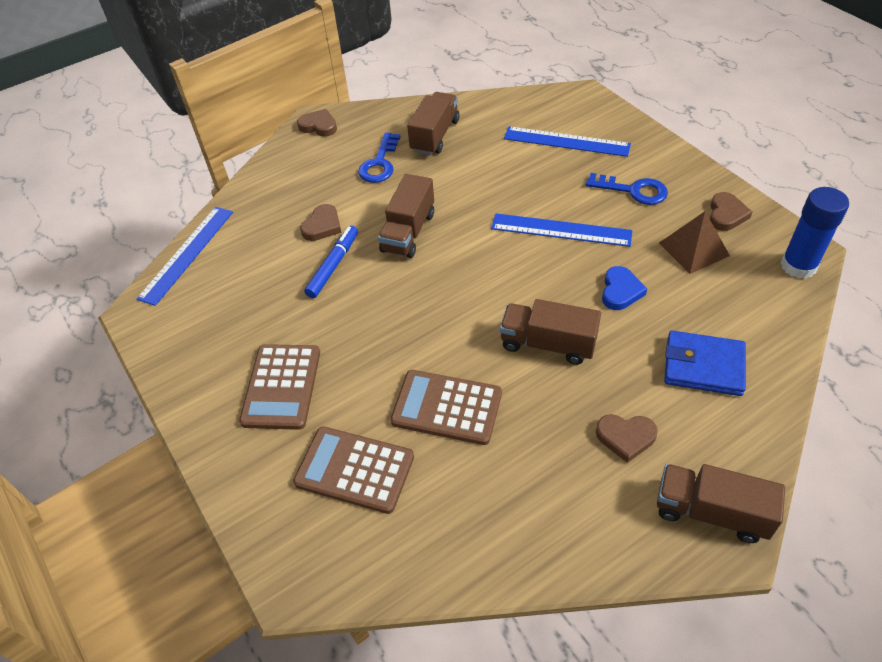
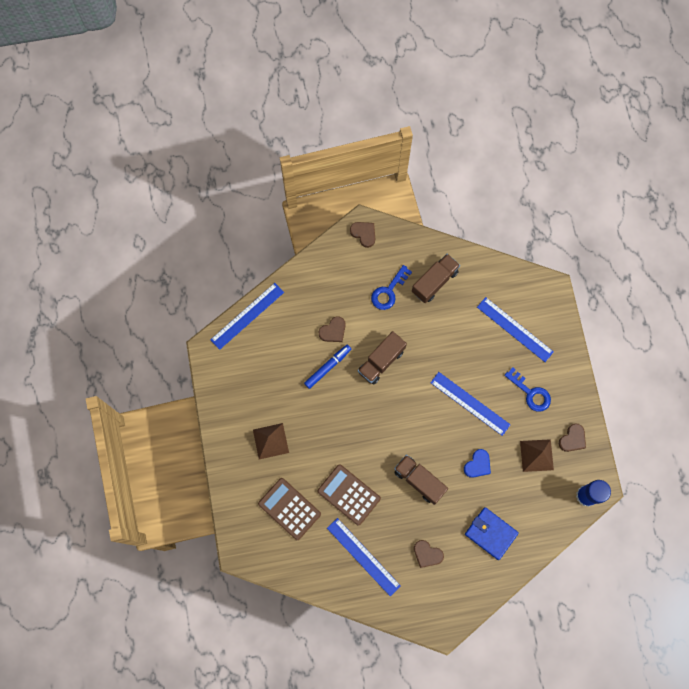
camera: 20 degrees right, 25 degrees up
brown calculator [239,344,320,430] -> brown pyramid [253,423,289,460]
brown truck [657,464,785,543] -> none
none -> blue ruler [327,518,401,596]

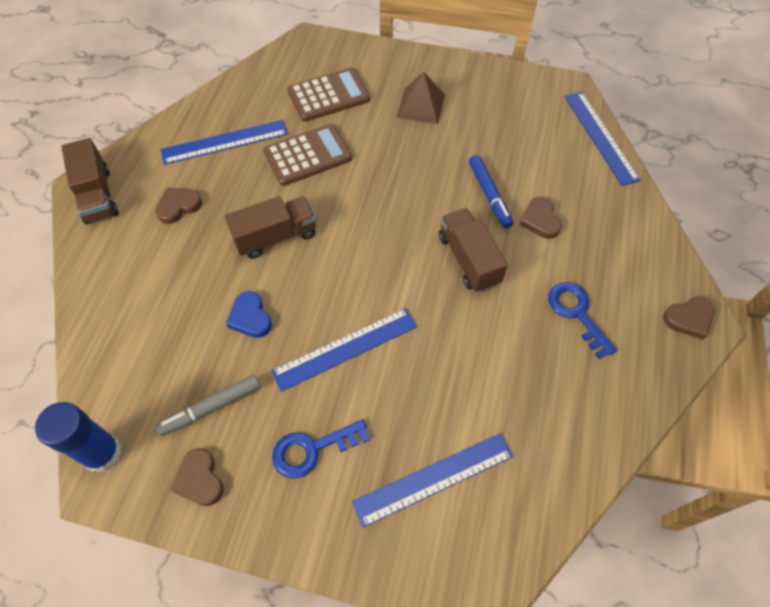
camera: 115 degrees right, 15 degrees down
brown truck [412,254,460,303] -> brown truck moved to [61,138,118,224]
blue wallet [465,507,519,560] -> none
brown pyramid [520,439,554,472] -> grey marker [156,375,260,436]

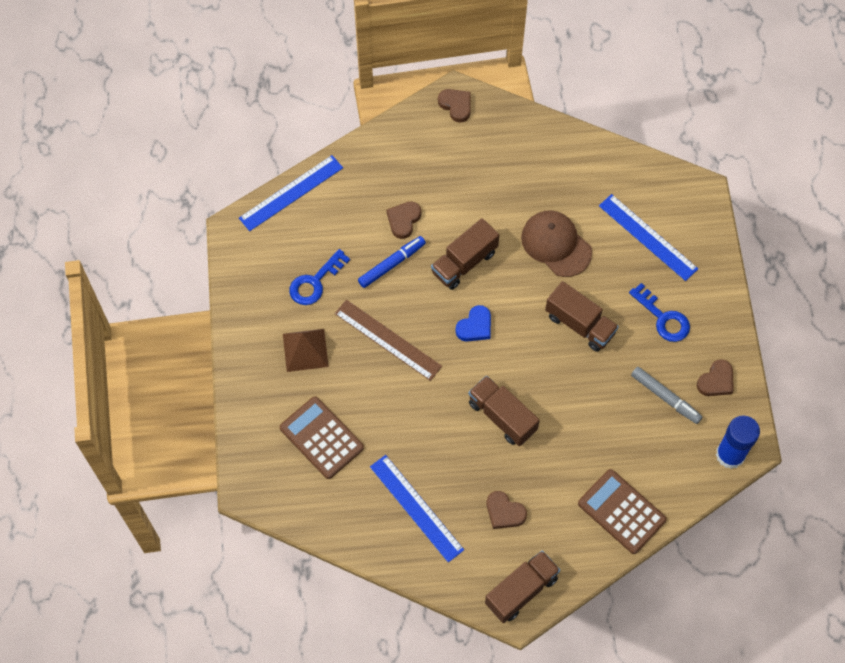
camera: 110 degrees left, 5 degrees up
blue heart [226,291,272,338] -> blue heart moved to [455,305,491,341]
brown calculator [263,124,352,186] -> brown calculator moved to [578,469,667,554]
blue ruler [271,308,417,392] -> brown truck [545,281,619,352]
brown heart [520,197,562,239] -> brown heart turned 150 degrees clockwise [386,201,421,239]
blue key [548,282,617,359] -> blue key moved to [289,249,350,305]
none -> brown ruler [335,300,442,381]
none -> brown cap [521,210,592,277]

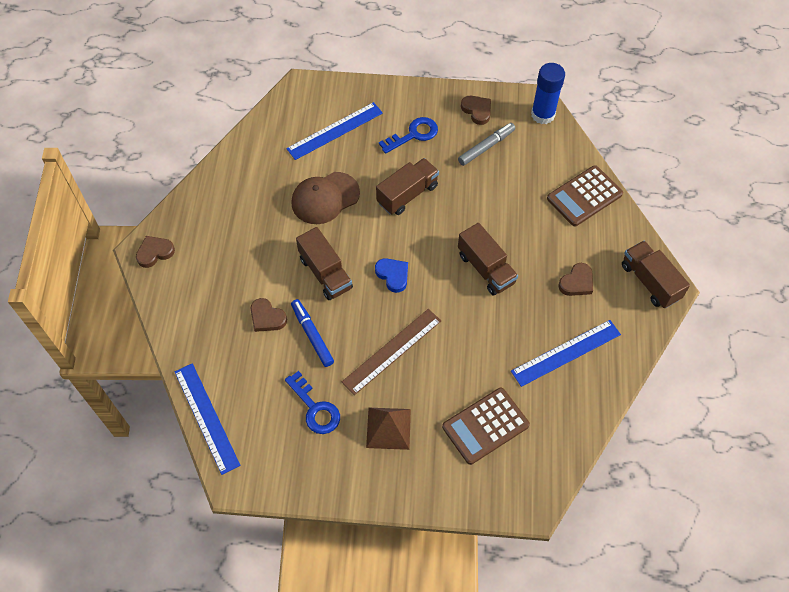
camera: 80 degrees left, 5 degrees down
brown truck [468,376,540,446] -> brown truck turned 90 degrees counterclockwise [458,223,518,295]

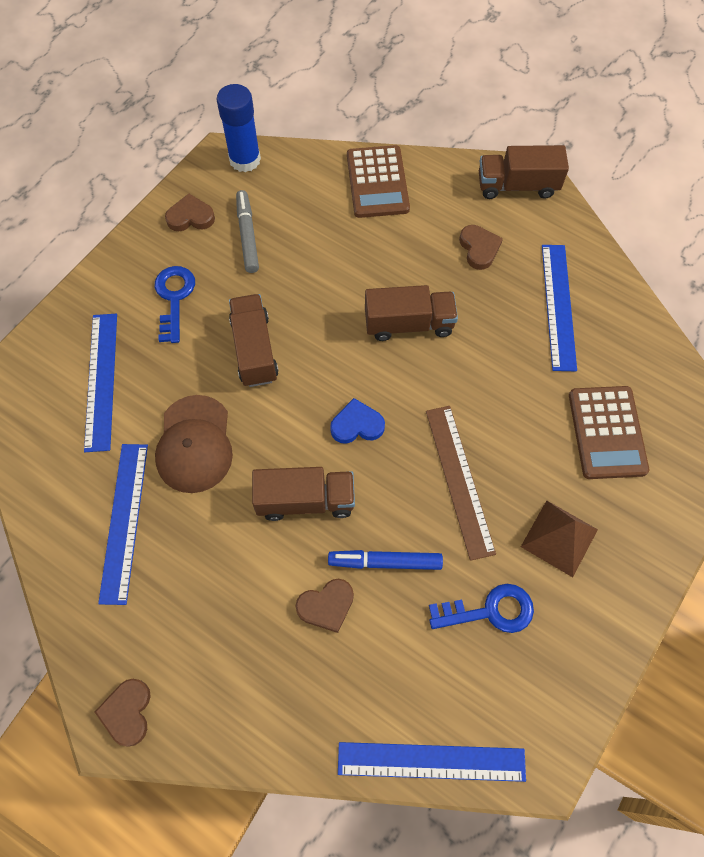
camera: 60 degrees left, 5 degrees up
none -> blue ruler [98,444,148,605]

